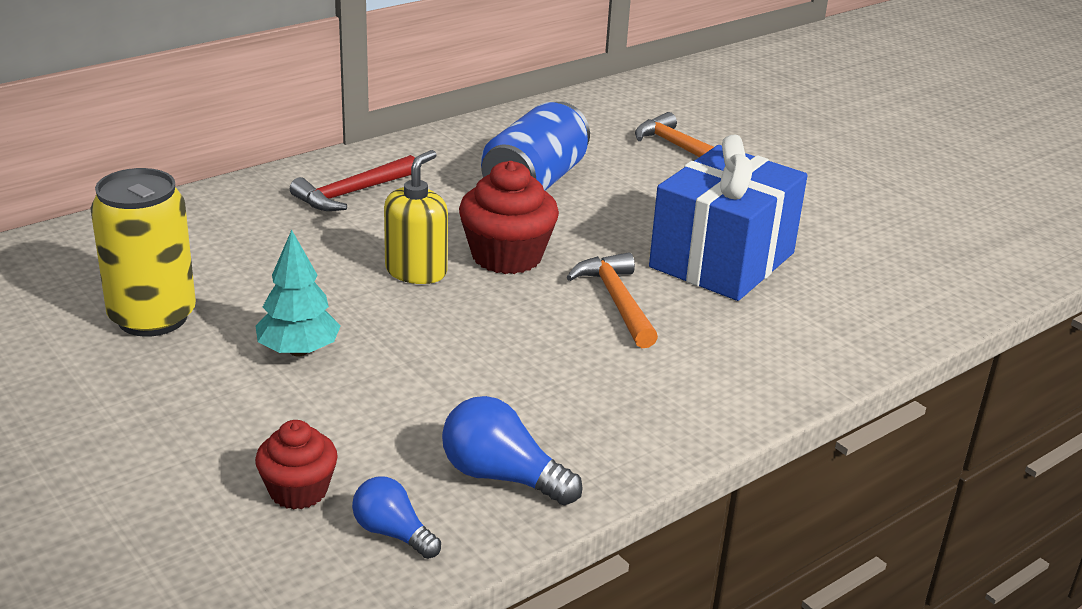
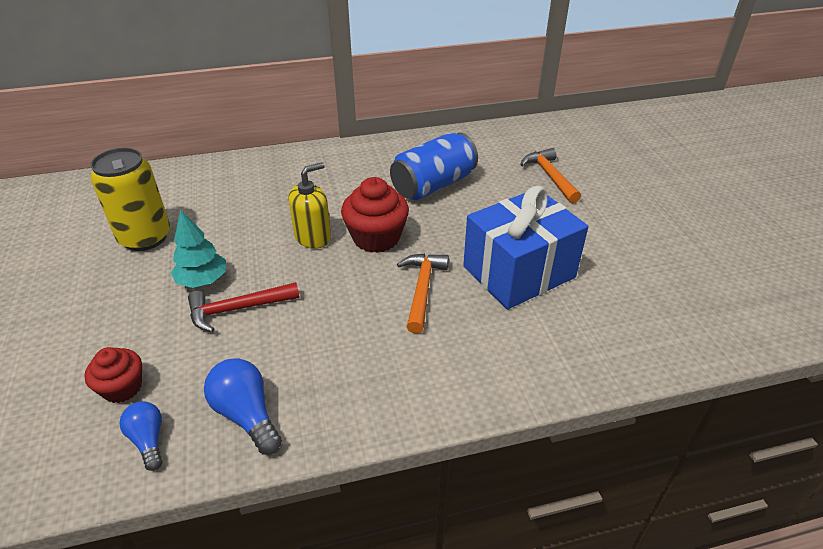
camera: 25 degrees right, 10 degrees up
red hammer [290,155,415,211] -> red hammer moved to [188,282,300,332]

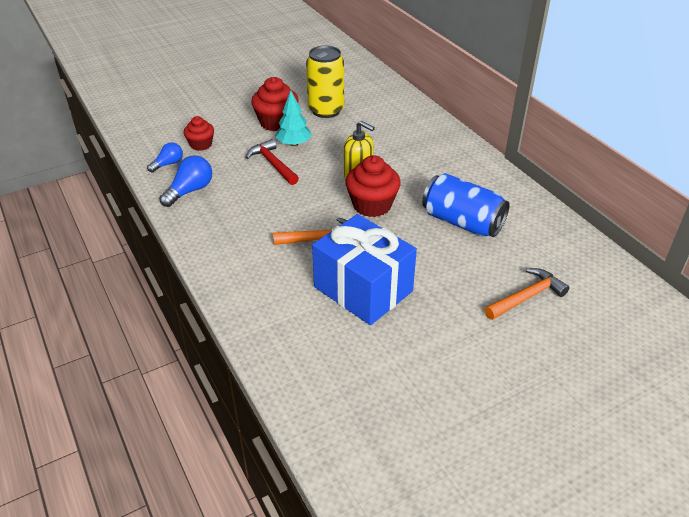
camera: 75 degrees right, 0 degrees up
none -> red cupcake [251,77,299,131]

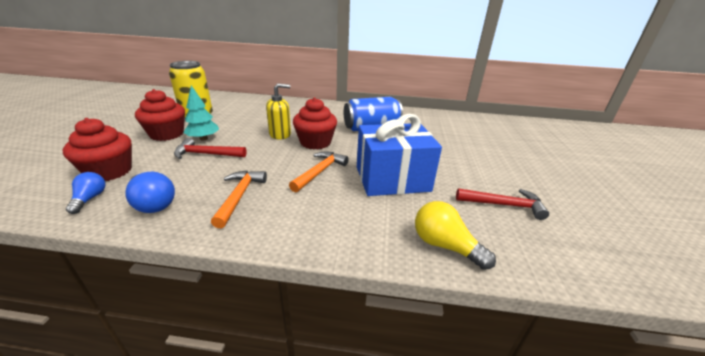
camera: 55 degrees left, 10 degrees down
blue light bulb [159,155,212,207] -> blue light bulb turned 150 degrees clockwise [125,172,175,213]
red cupcake [184,116,214,151] -> red cupcake [62,118,132,181], size x1.61
orange hammer [484,268,569,320] -> orange hammer moved to [211,171,267,228]
none -> yellow light bulb [415,201,496,270]
none -> red hammer [456,188,549,220]

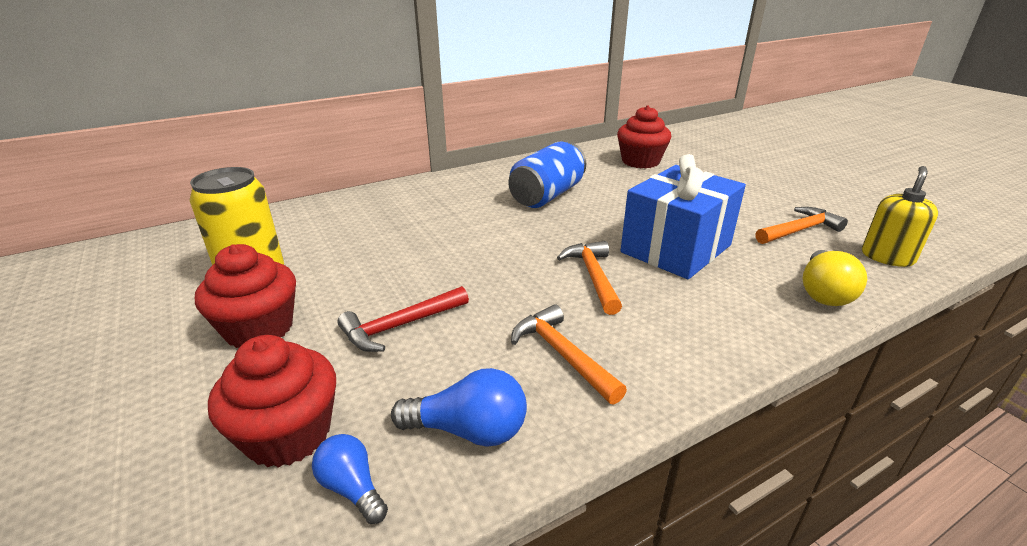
camera: 35 degrees left, 0 degrees up
turquoise tree [183,85,219,140] -> none
yellow soap dispenser [266,83,291,140] -> yellow soap dispenser moved to [862,166,938,267]
red cupcake [293,98,337,149] -> red cupcake moved to [617,105,671,168]
yellow light bulb [415,201,496,270] -> yellow light bulb turned 75 degrees counterclockwise [803,250,867,306]
red hammer [456,188,549,220] -> orange hammer [756,207,848,244]

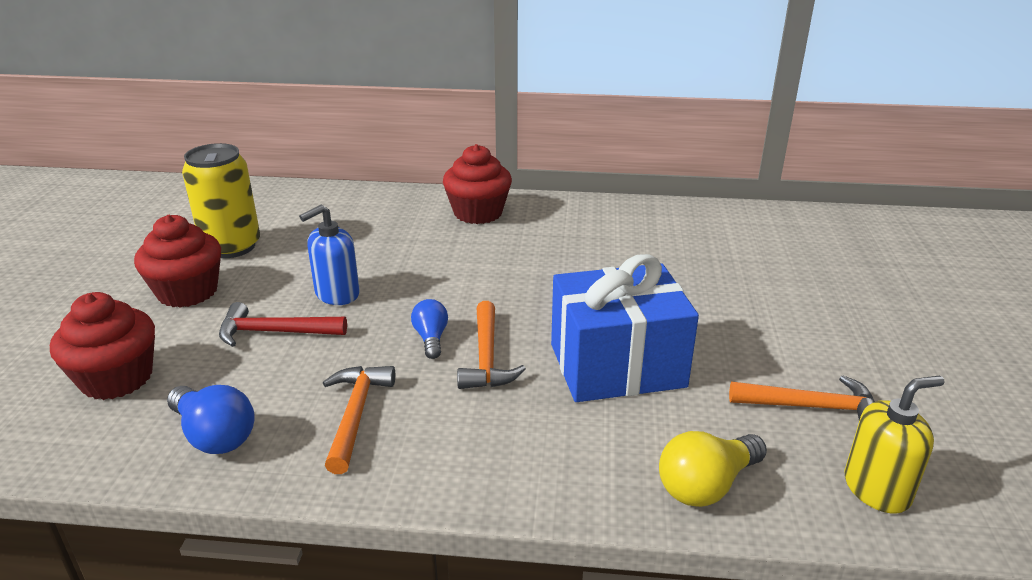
camera: 35 degrees right, 0 degrees up
blue light bulb [312,434,388,524] -> blue light bulb moved to [411,299,448,359]
blue can [508,142,586,208] -> none
orange hammer [557,241,622,315] -> orange hammer turned 150 degrees clockwise [457,301,526,389]
red cupcake [617,105,671,168] -> red cupcake moved to [443,144,512,224]
none -> blue soap dispenser [299,205,360,305]

